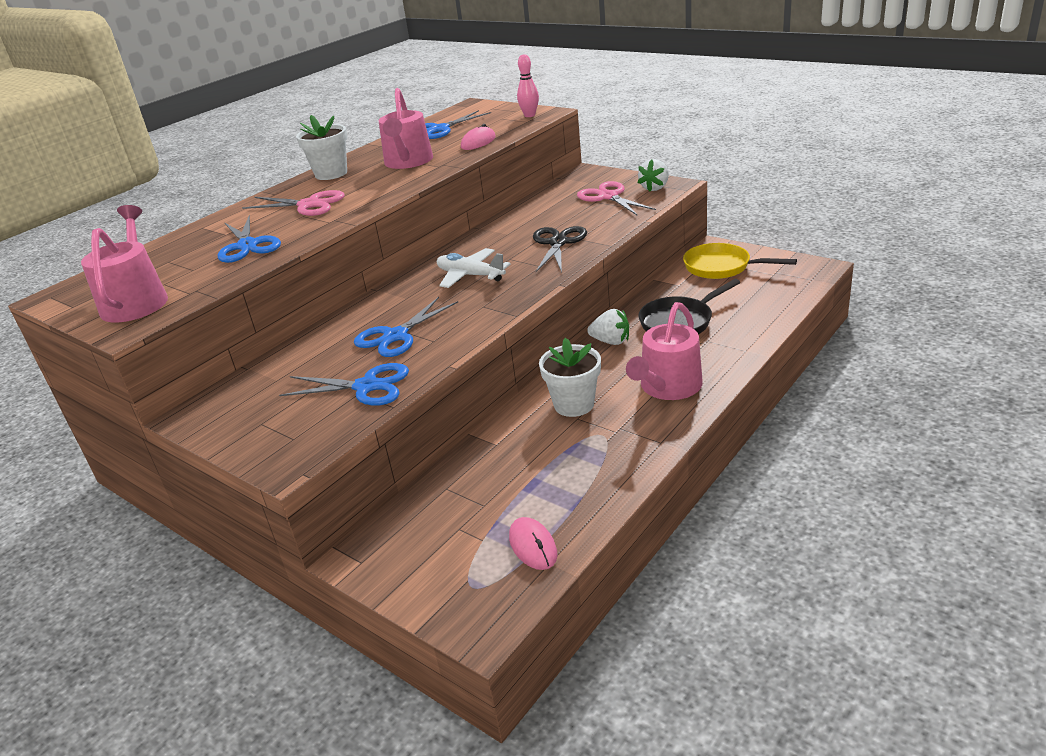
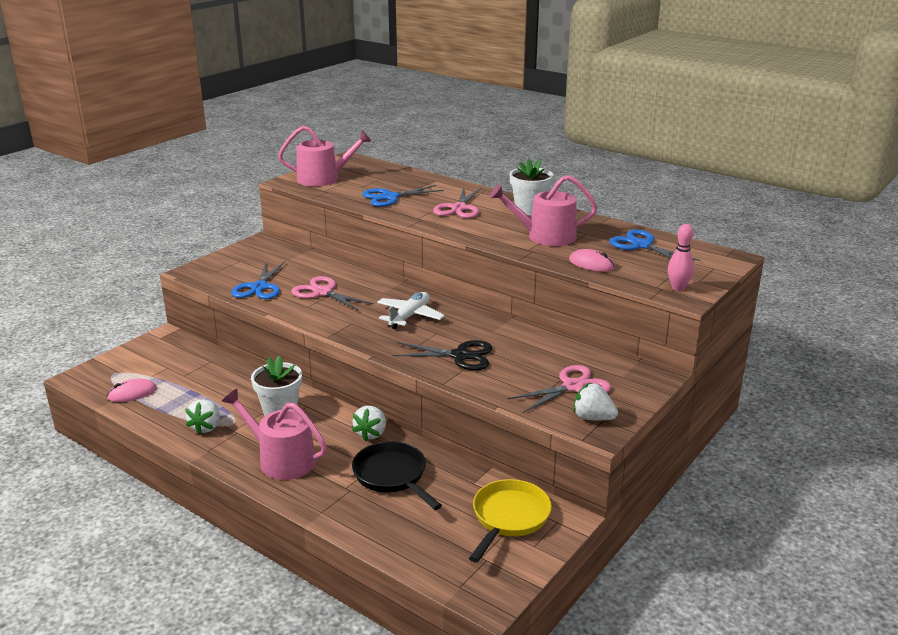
camera: 85 degrees right, 5 degrees down
blue scissors [354,297,458,357] -> pink scissors [291,276,374,311]
none -> white strawberry [185,400,220,435]

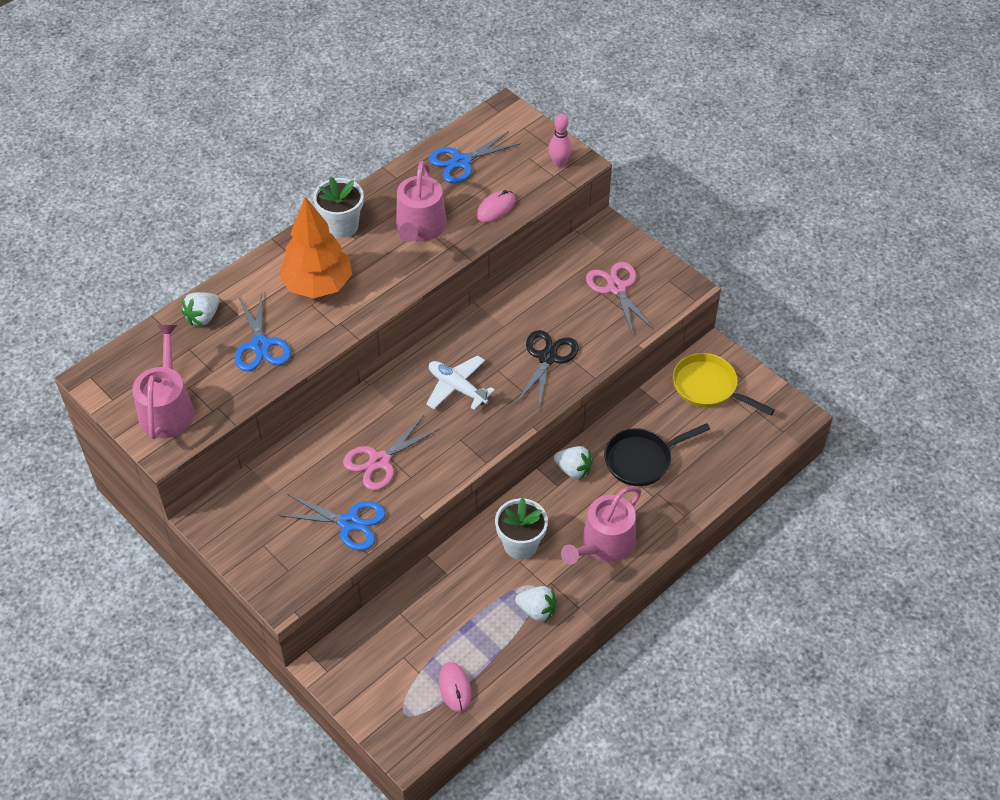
camera: 80 degrees left, 25 degrees up
pink scissors [433,187,482,218] -> orange tree [279,197,352,298]
white strawberry [573,383,618,421] -> white strawberry moved to [181,292,219,326]

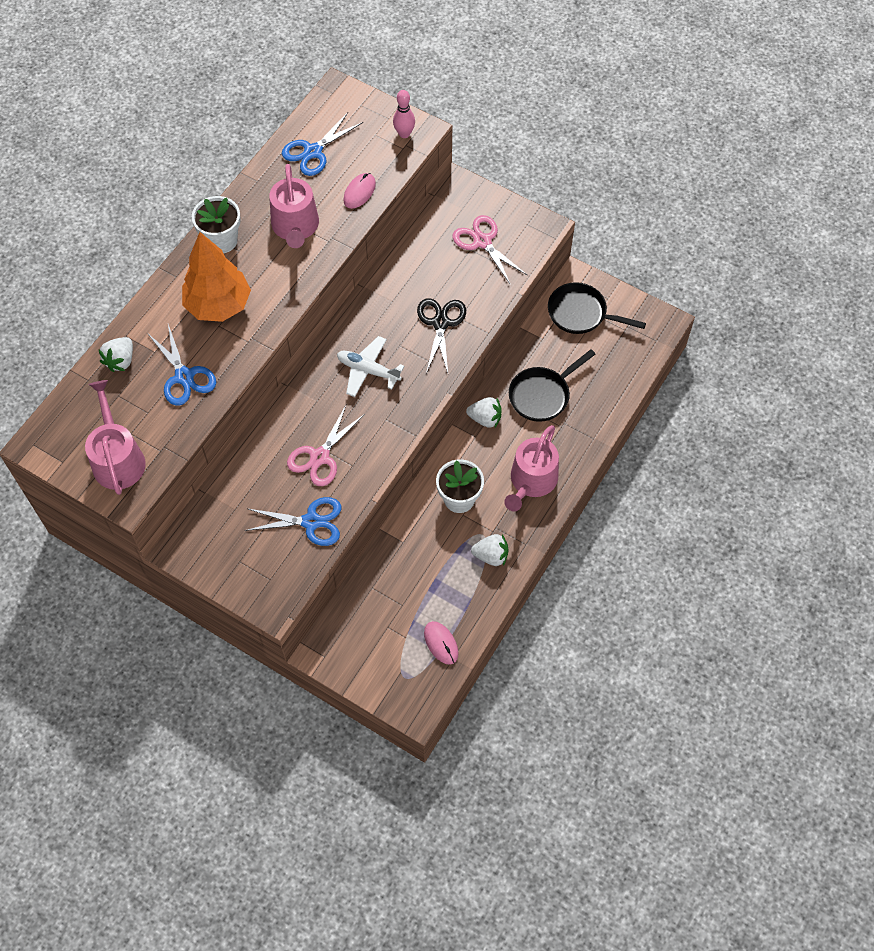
camera: 15 degrees left, 10 degrees up
yellow pan [673,353,775,415] -> black pan [548,282,646,334]

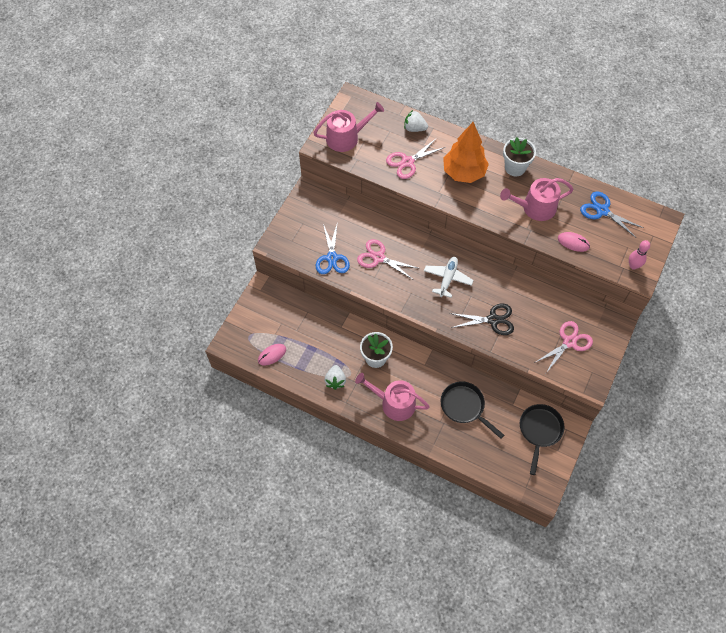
camera: 85 degrees right, 0 degrees up
blue scissors [147,324,216,406] -> pink scissors [386,138,446,179]
white strawberry [466,397,502,428] -> none

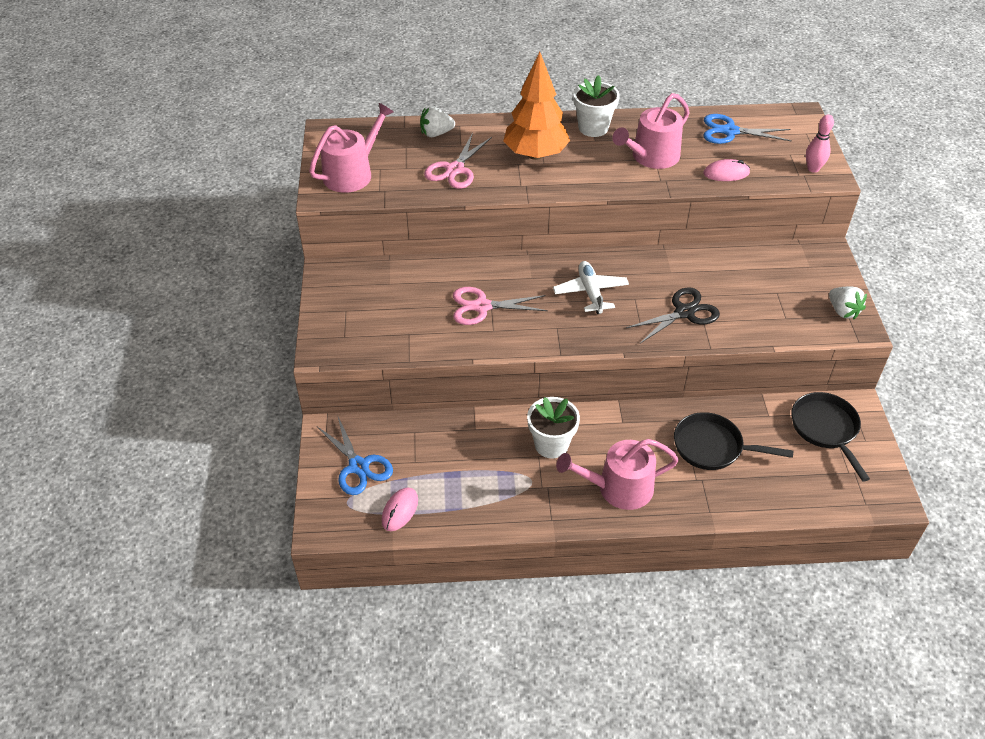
camera: 30 degrees left, 15 degrees down
blue scissors [316,222,350,274] -> blue scissors moved to [317,415,393,495]
white strawberry [324,365,346,390] -> white strawberry moved to [829,286,867,319]
pink scissors [534,321,593,373] -> none

